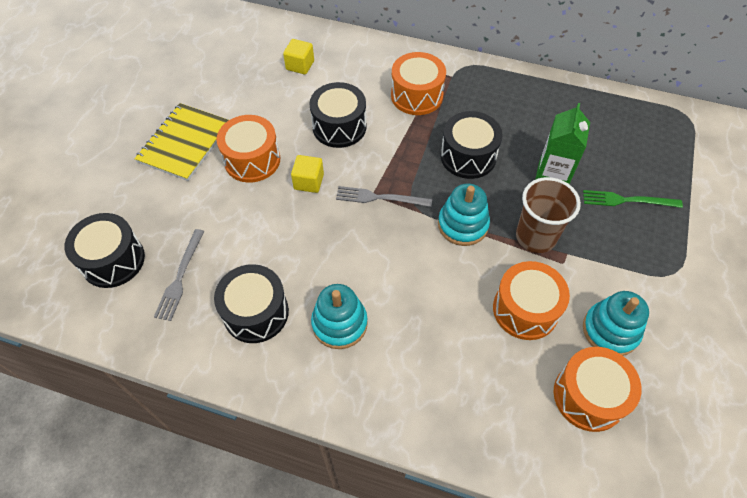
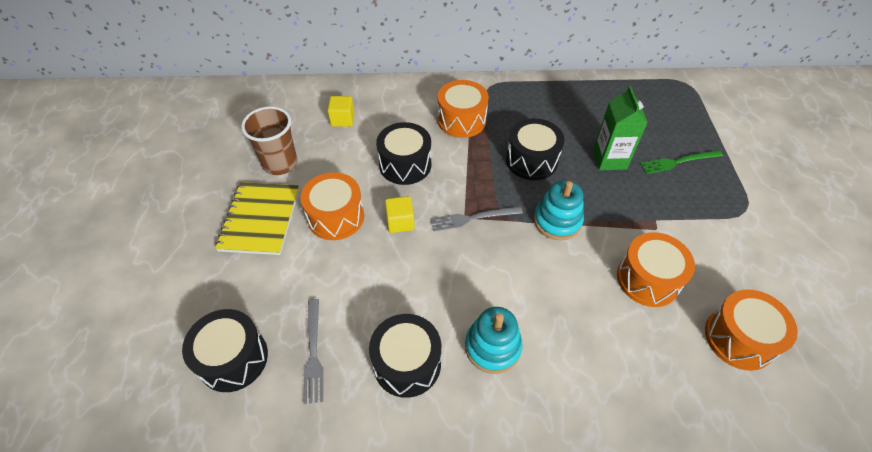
camera: 20 degrees left, 5 degrees down
brown cup [516,177,581,253] -> brown cup moved to [241,106,298,175]
turquoise stacking toy [583,291,649,356] -> none

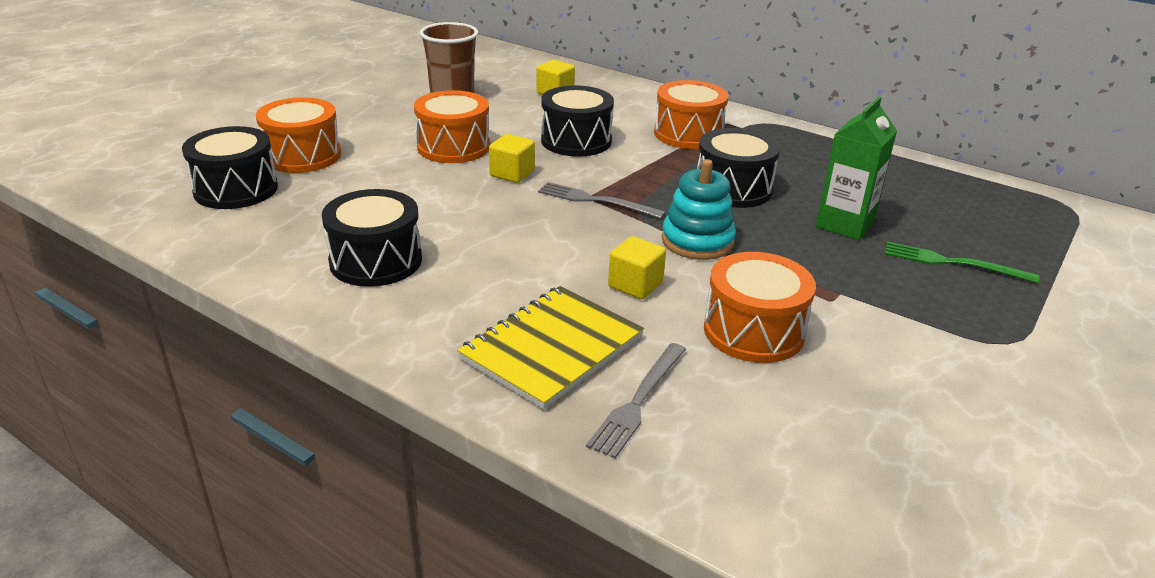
camera: 35 degrees right, 20 degrees down
yellow notebook [215,182,299,255] -> yellow notebook moved to [457,286,644,409]
grey fork [303,299,323,404] -> grey fork moved to [586,343,686,459]
turquoise stacking toy [465,307,523,374] -> none
orange drum [705,289,798,371] -> orange drum moved to [256,97,341,173]
none -> yellow cube [608,236,666,299]

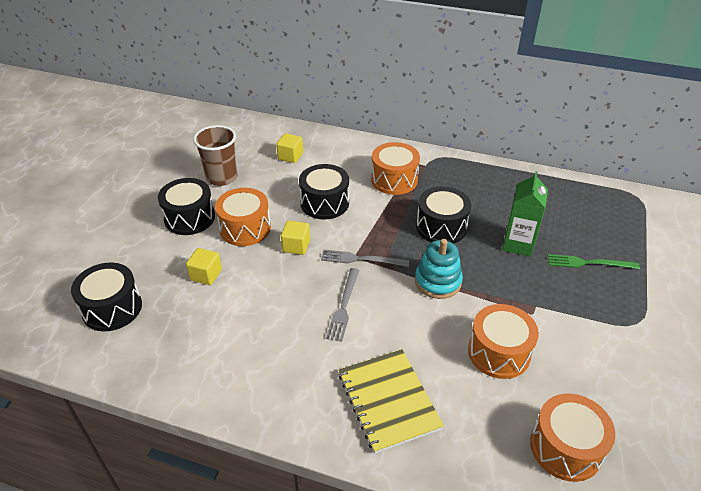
camera: 15 degrees left, 10 degrees up
orange drum [256,97,341,173] -> orange drum moved to [530,393,615,482]
black drum [322,189,422,287] -> black drum moved to [158,178,215,235]
yellow notebook [457,286,644,409] -> yellow notebook turned 45 degrees counterclockwise [339,349,444,453]
grey fork [586,343,686,459] -> grey fork moved to [326,268,359,341]
yellow cube [608,236,666,299] -> yellow cube moved to [186,248,222,285]

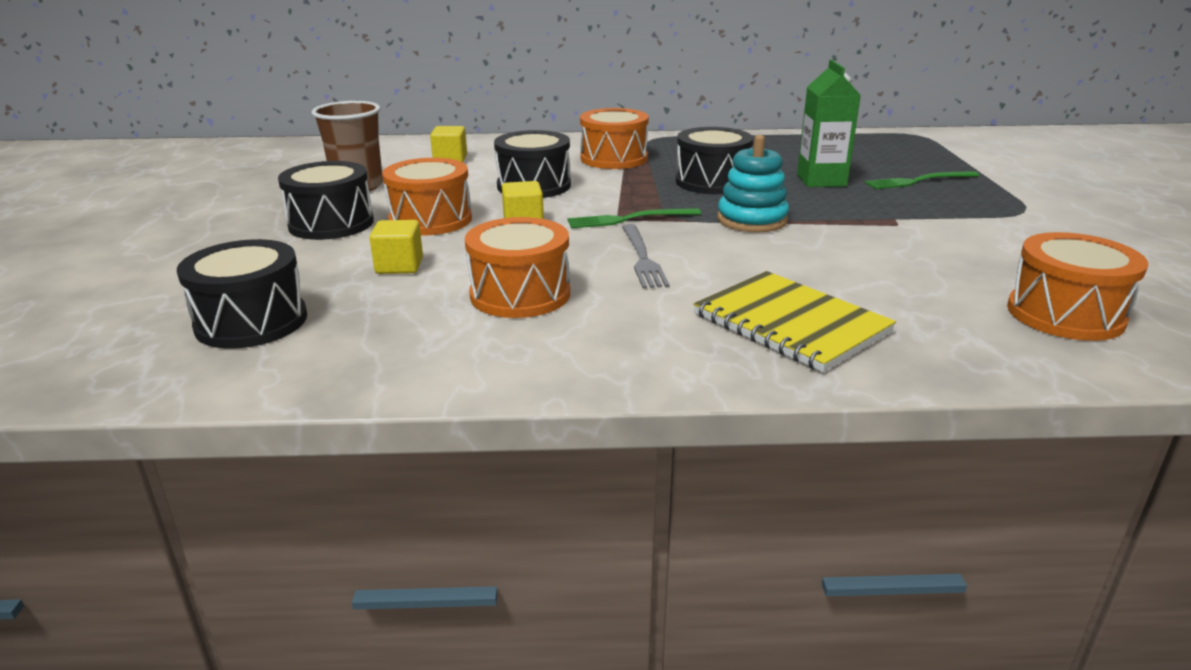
camera: 20 degrees left, 15 degrees down
grey fork [321,250,409,267] -> green fork [568,208,701,228]
orange drum [468,304,539,379] -> orange drum moved to [465,217,570,318]

